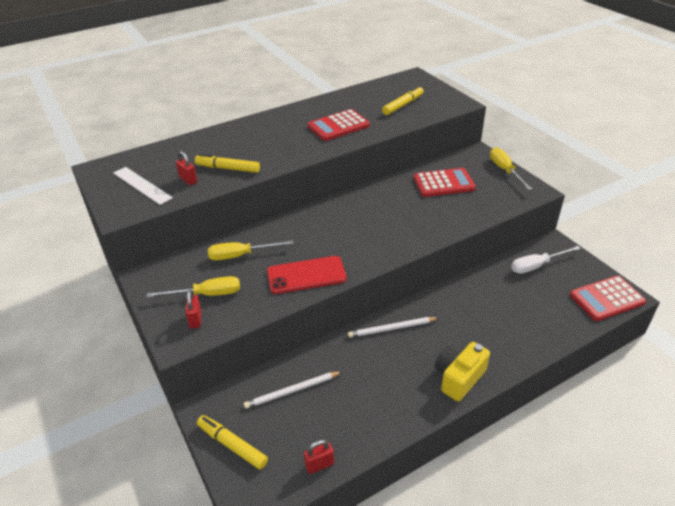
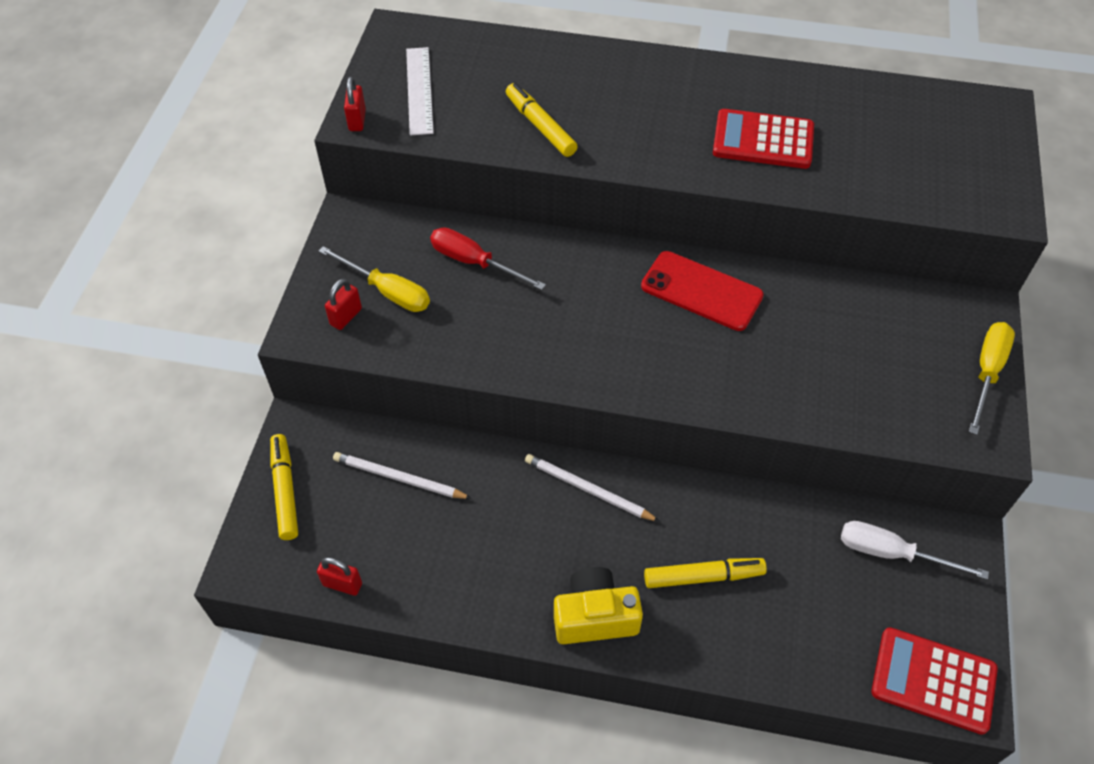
camera: 40 degrees right, 15 degrees up
red padlock [176,151,197,185] -> red padlock moved to [344,77,366,131]
yellow screwdriver [208,240,294,260] -> red screwdriver [430,227,546,290]
red phone [267,256,347,294] -> red phone moved to [641,251,764,331]
yellow marker [382,86,424,115] -> yellow marker moved to [644,558,767,588]
red calculator [413,168,476,197] -> none

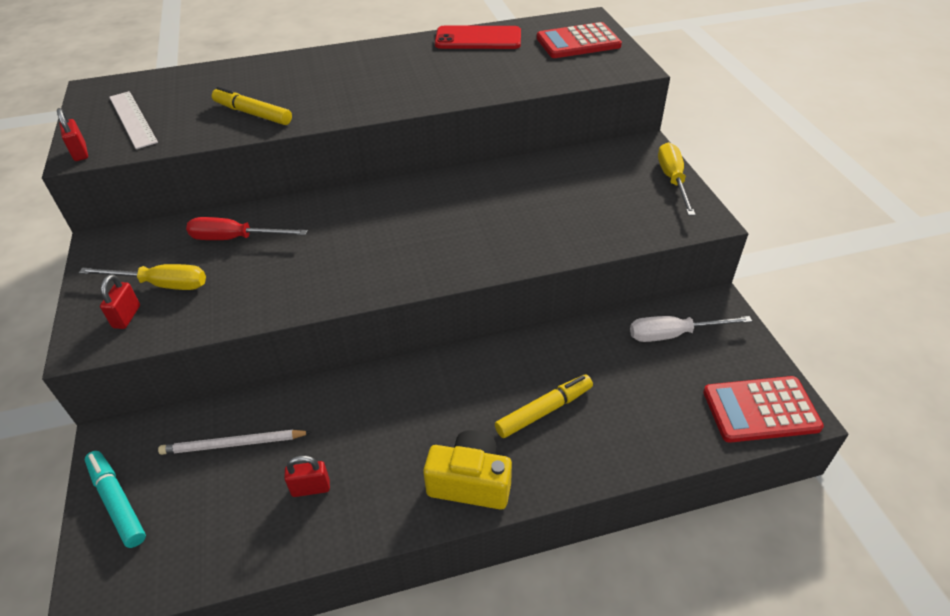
camera: 25 degrees left, 10 degrees down
yellow marker [270,434,298,540] -> turquoise marker [85,451,146,548]
red padlock [317,557,362,596] -> red padlock moved to [284,455,330,497]
white pencil [525,454,660,522] -> none
yellow camera [554,567,643,644] -> yellow camera turned 45 degrees clockwise [423,430,512,510]
red phone [641,251,764,331] -> red phone moved to [435,26,521,49]
red calculator [713,109,814,169] -> red calculator moved to [537,22,622,58]

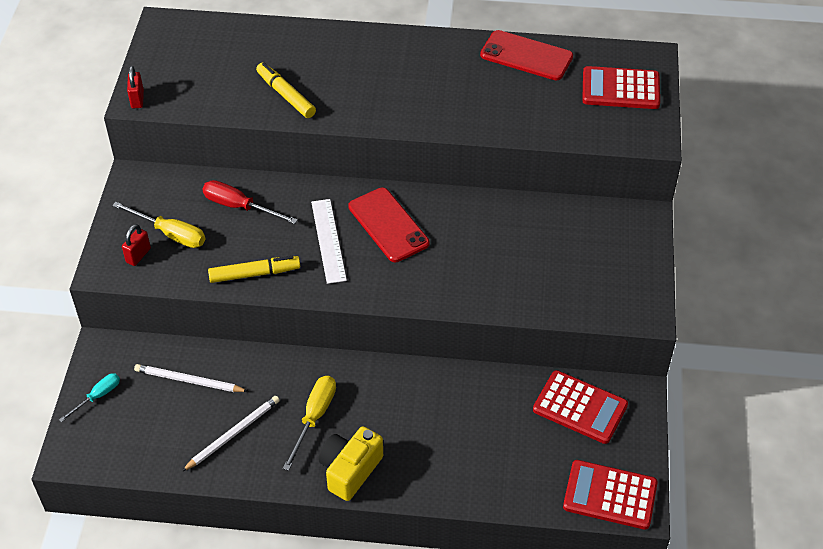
camera: 20 degrees right, 5 degrees up
turquoise marker [85,451,146,548] -> turquoise screwdriver [59,373,120,423]
white ruler [109,91,158,149] -> white ruler moved to [311,199,347,284]
red padlock [284,455,330,497] -> white pencil [182,396,280,471]
yellow camera [423,430,512,510] -> yellow camera turned 90 degrees counterclockwise [318,426,383,501]
yellow marker [495,374,593,438] -> yellow marker moved to [208,256,300,283]
white screwdriver [630,316,752,342] -> red calculator [533,370,628,444]
yellow screwdriver [658,142,696,216] -> yellow screwdriver moved to [283,376,336,471]
none -> red phone [348,188,430,262]

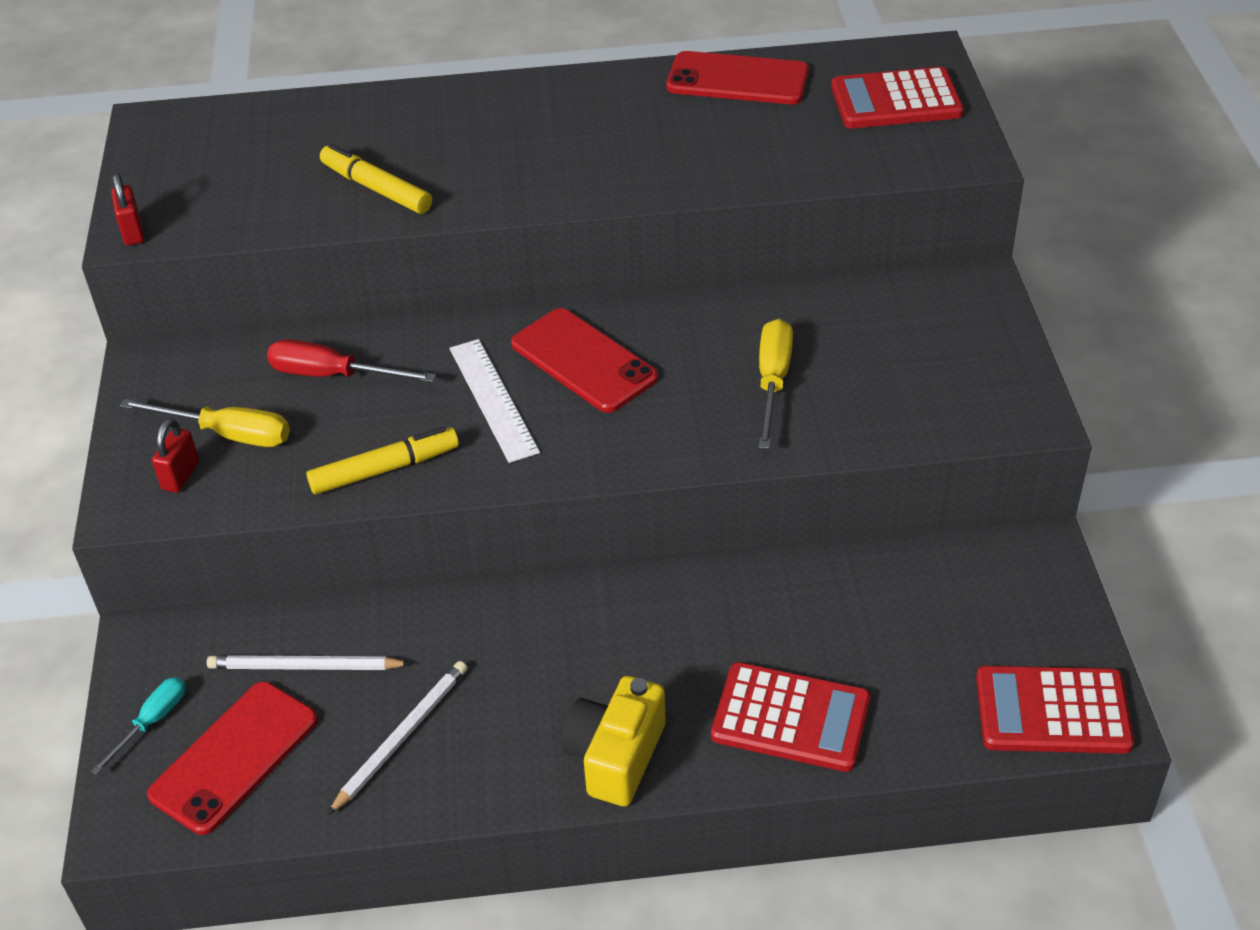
camera: 10 degrees left, 5 degrees down
yellow screwdriver [283,376,336,471] -> yellow screwdriver moved to [759,319,793,449]
red calculator [533,370,628,444] -> red calculator moved to [711,662,871,772]
none -> red phone [147,681,318,835]

